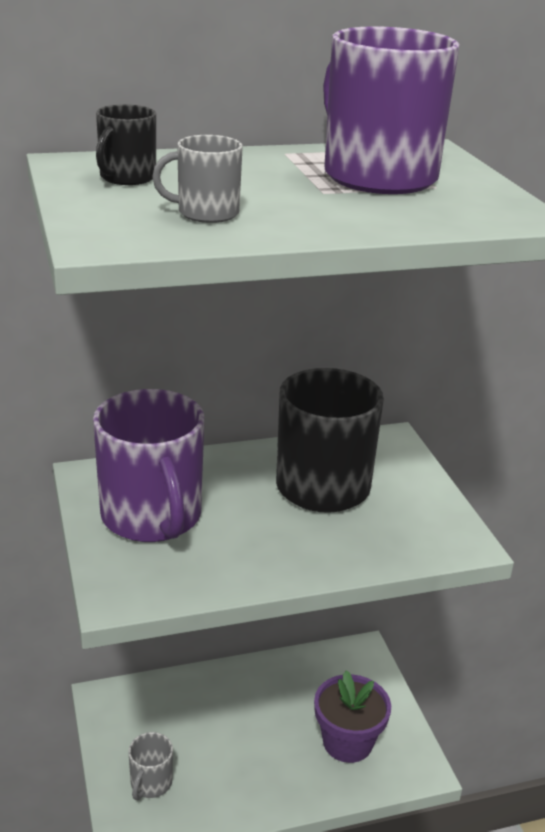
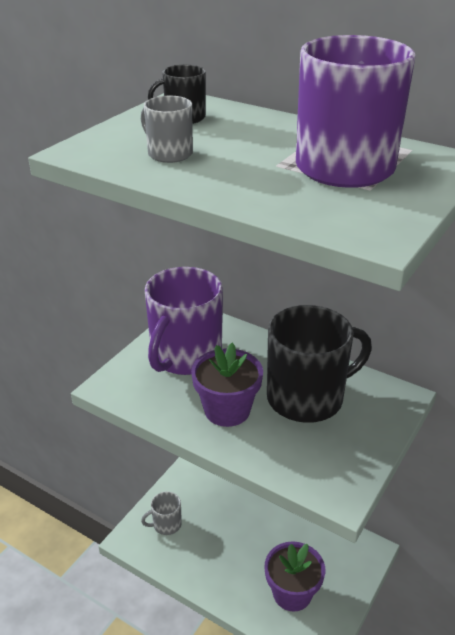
camera: 50 degrees right, 5 degrees up
none -> purple flower pot [191,343,263,427]

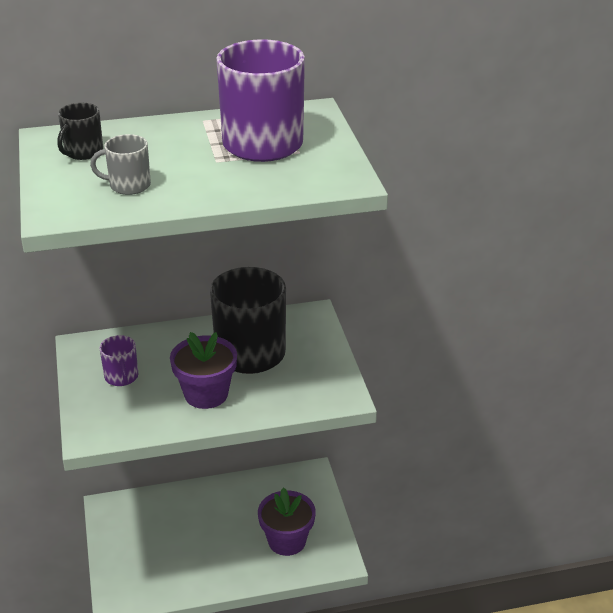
camera: 45 degrees left, 0 degrees up
grey mug [141,492,182,535] -> none
purple mug [145,267,223,375] -> purple mug [99,335,138,386], size x0.47

